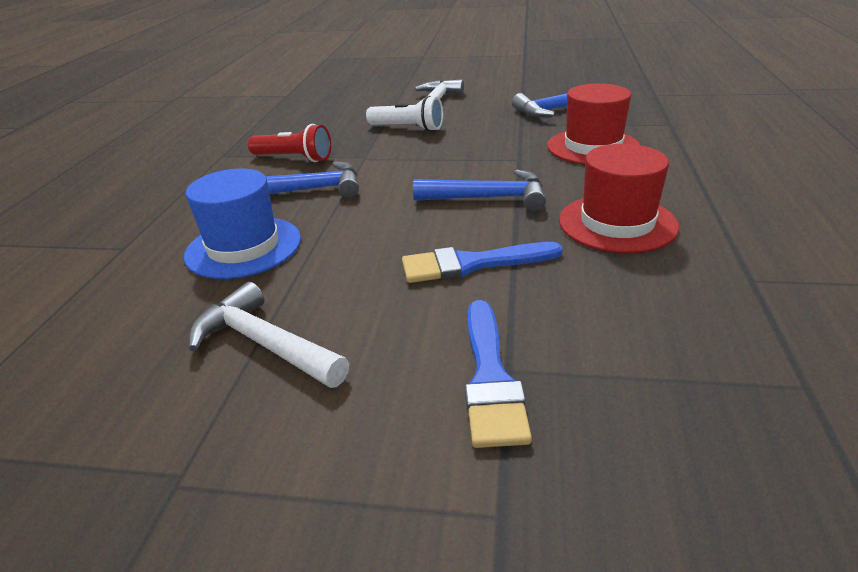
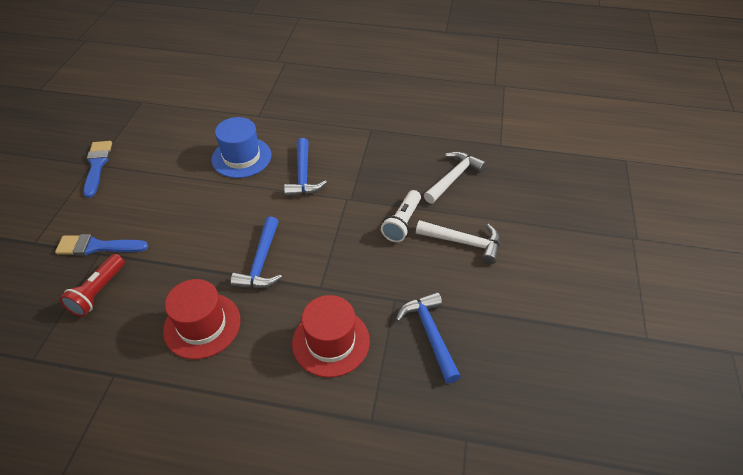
camera: 90 degrees right, 15 degrees up
white hammer [189,282,349,388] -> white hammer moved to [424,151,486,204]
red flashlight [248,124,331,162] -> red flashlight moved to [60,254,125,317]
blue brush [402,242,563,283] -> blue brush moved to [83,141,112,198]

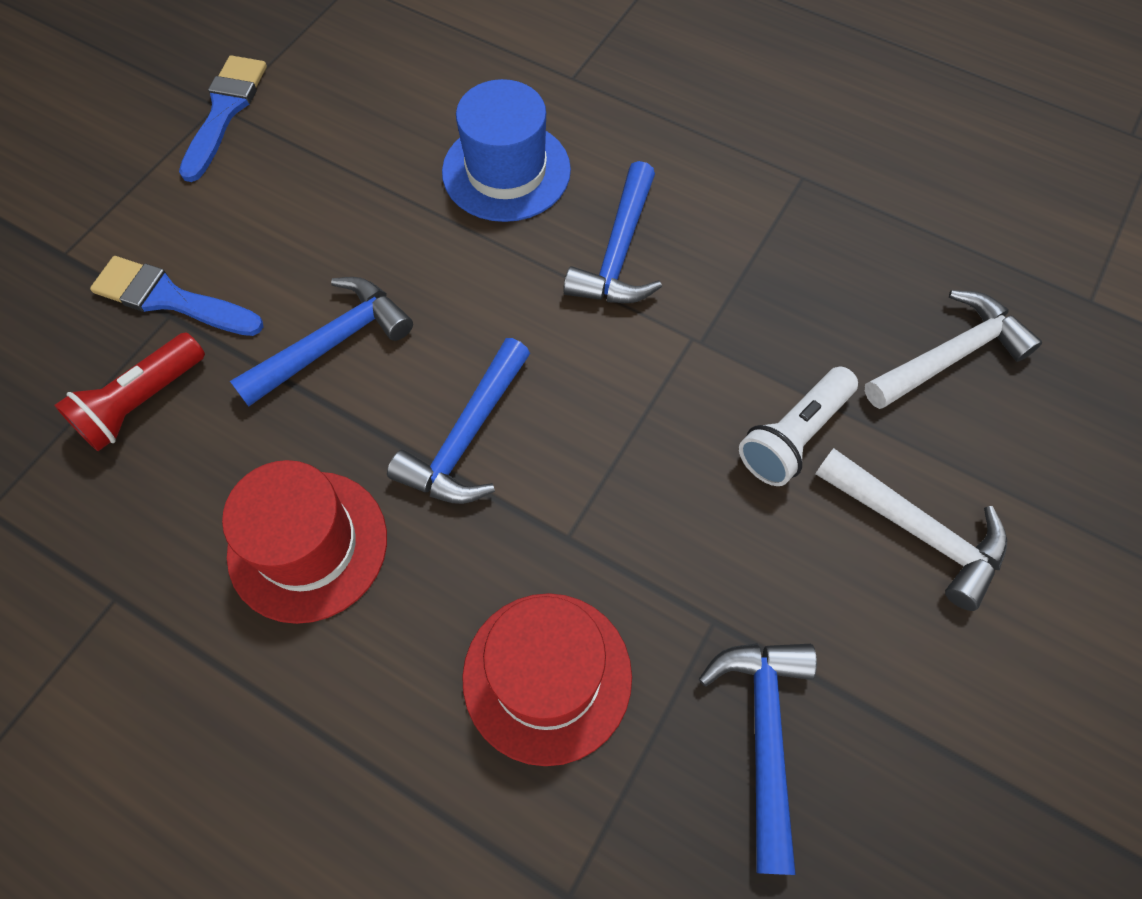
camera: 20 degrees right, 15 degrees up
none -> blue hammer [230,277,413,406]

